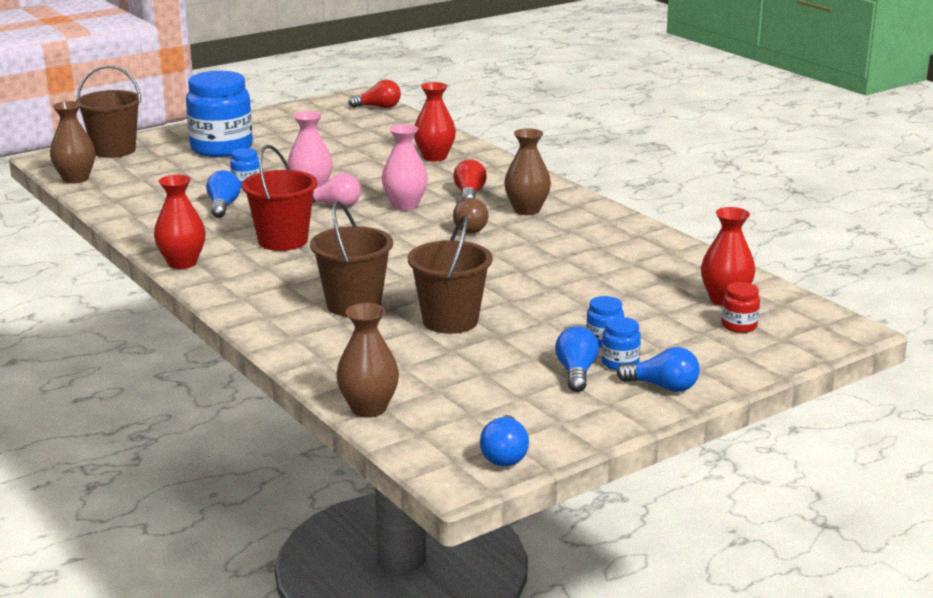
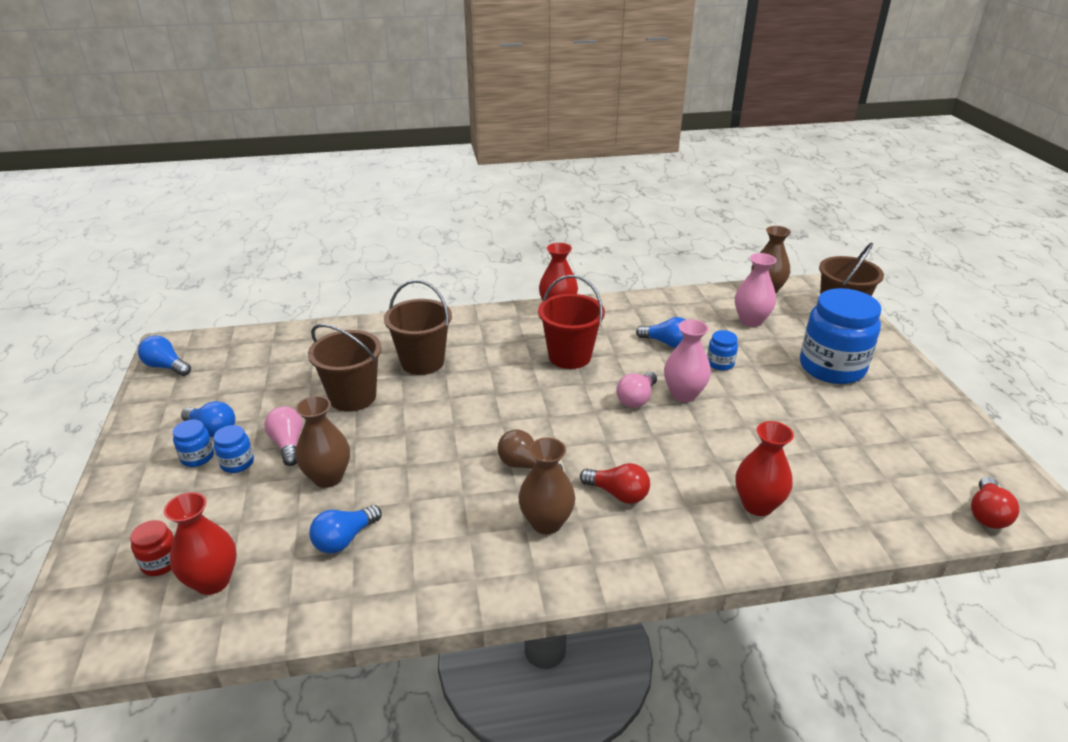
camera: 115 degrees right, 10 degrees up
brown vase [336,303,399,418] -> brown vase moved to [295,396,350,488]
pink vase [382,124,428,210] -> pink vase moved to [735,253,776,327]
blue light bulb [617,347,700,392] -> blue light bulb moved to [309,505,382,554]
none -> pink light bulb [264,406,303,466]

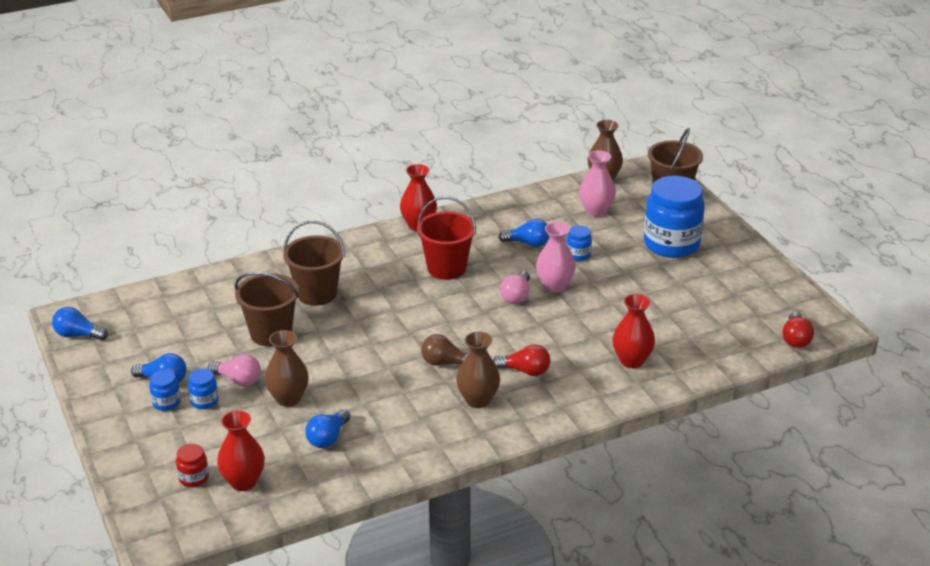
camera: 15 degrees left, 0 degrees up
pink light bulb [264,406,303,466] -> pink light bulb turned 150 degrees clockwise [208,354,261,386]

